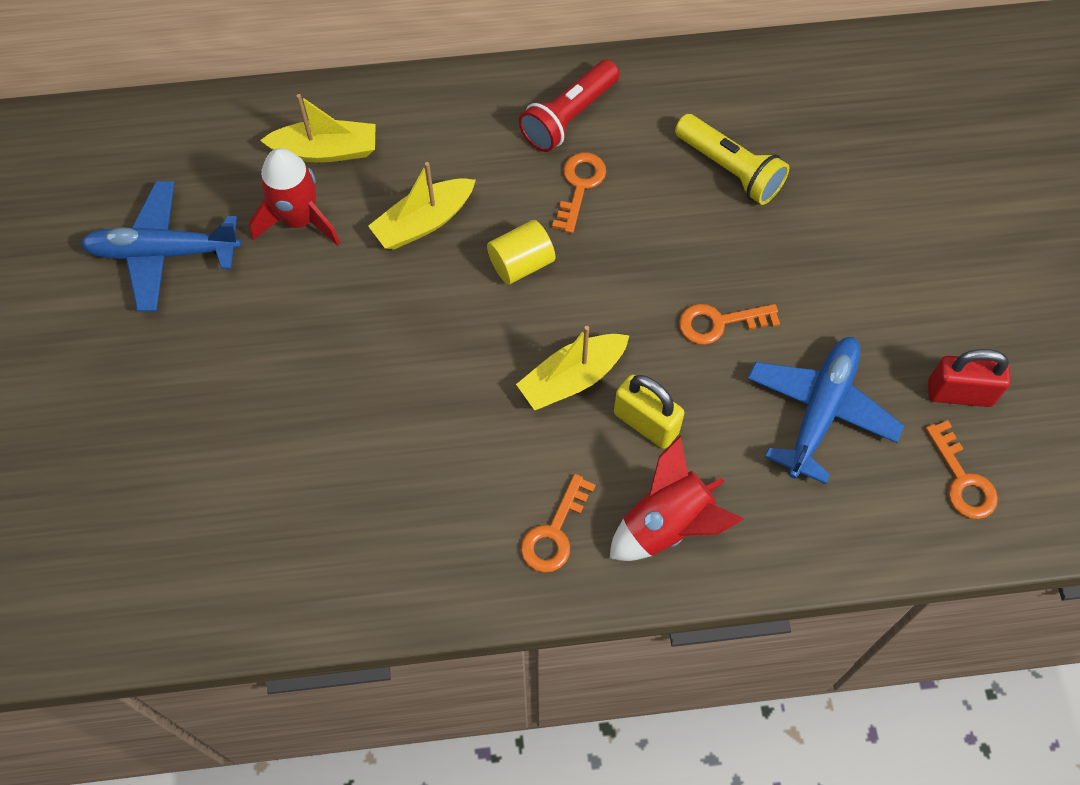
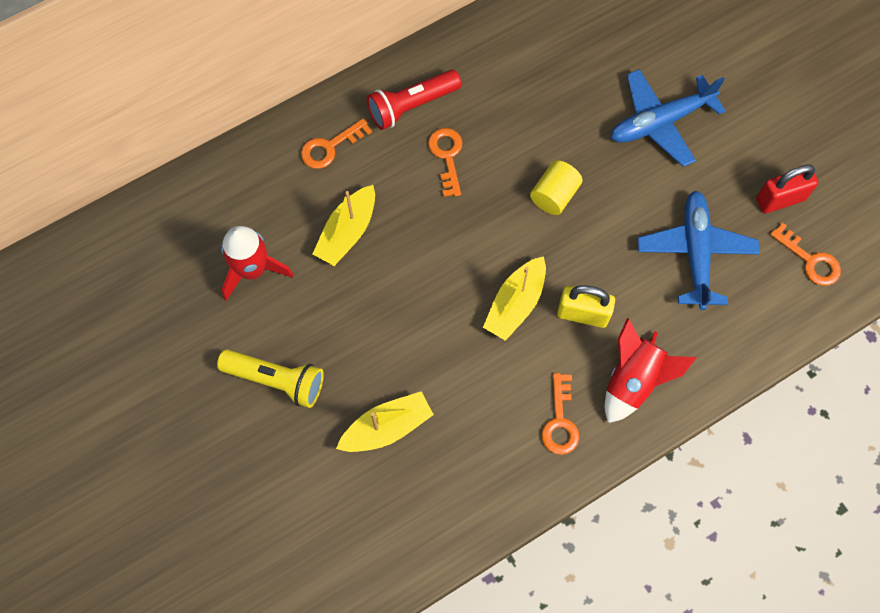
camera: 25 degrees left, 5 degrees up
blue plane [80,181,241,311] -> blue plane moved to [611,69,725,167]
yellow boat [260,94,376,163] -> yellow boat moved to [336,391,434,452]
yellow cylinder [487,220,555,284] -> yellow cylinder moved to [530,160,583,215]
red flashlight [519,60,620,152] -> red flashlight turned 45 degrees clockwise [367,70,462,130]
yellow flashlight [675,114,789,205] -> yellow flashlight moved to [217,350,324,408]
orange key [679,304,780,345] -> orange key moved to [301,119,372,169]

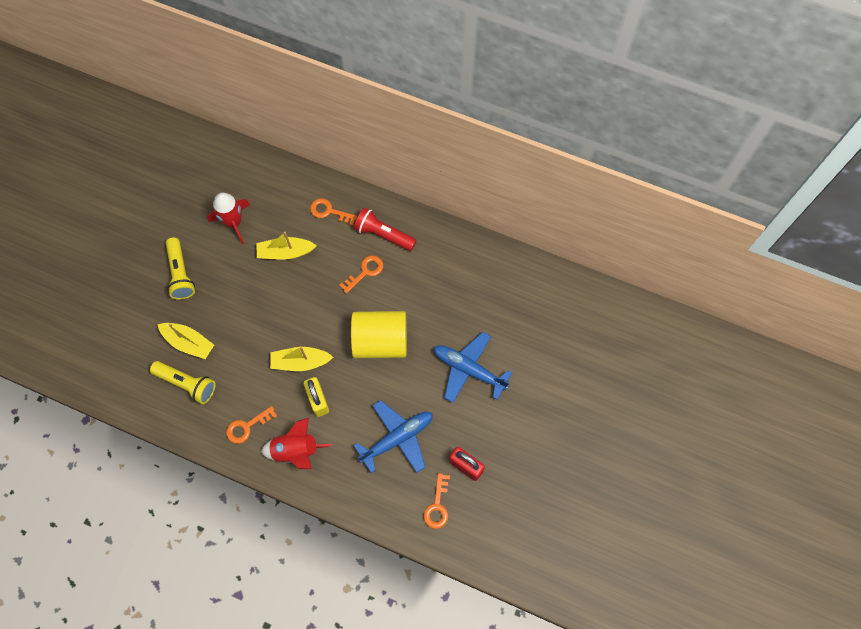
camera: 55 degrees right, 0 degrees up
yellow cylinder [530,160,583,215] -> yellow cylinder [351,311,407,358], size x1.89
none -> yellow flashlight [150,361,216,404]

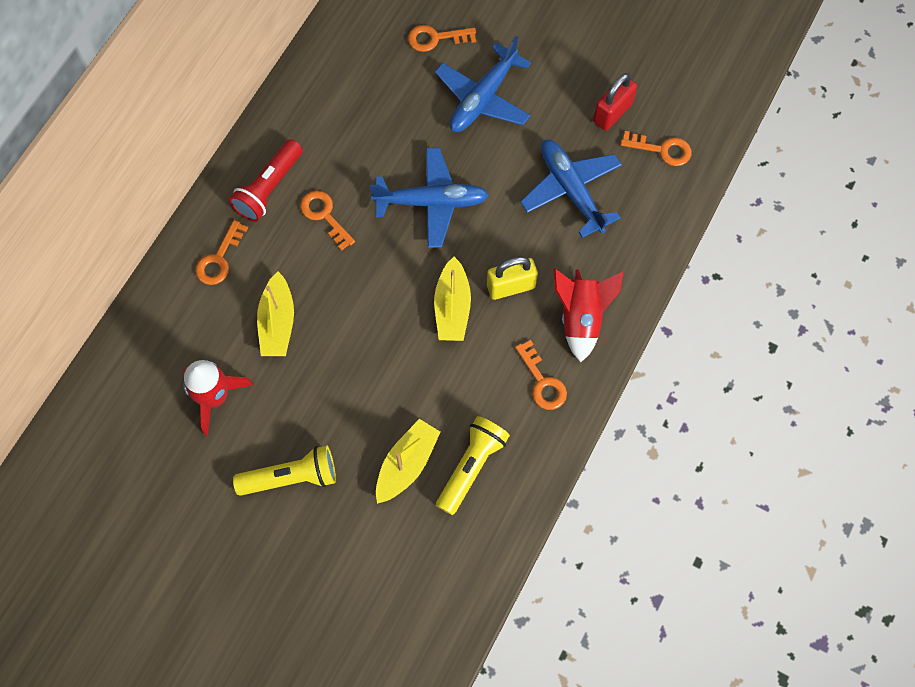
camera: 85 degrees left, 0 degrees up
yellow cylinder [351,311,407,358] -> blue plane [370,148,489,248]
none -> orange key [408,25,476,52]

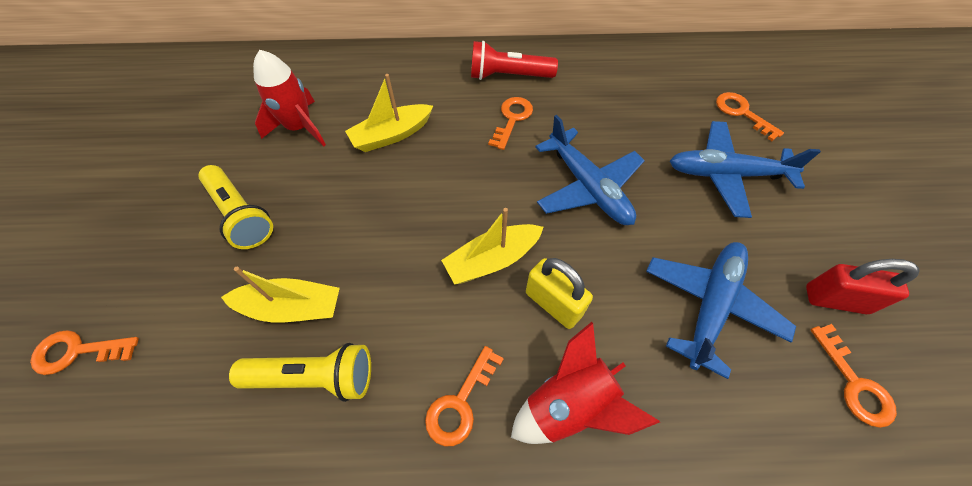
camera: 60 degrees right, 10 degrees down
orange key [195,220,248,285] -> orange key moved to [30,330,139,375]

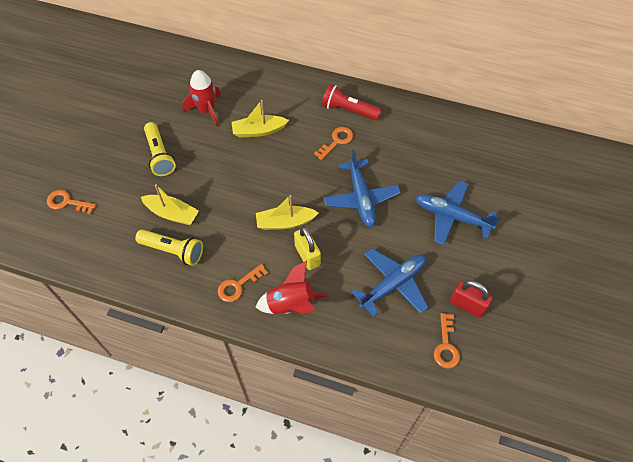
camera: 20 degrees right, 0 degrees up
orange key [716,92,784,141] -> none

